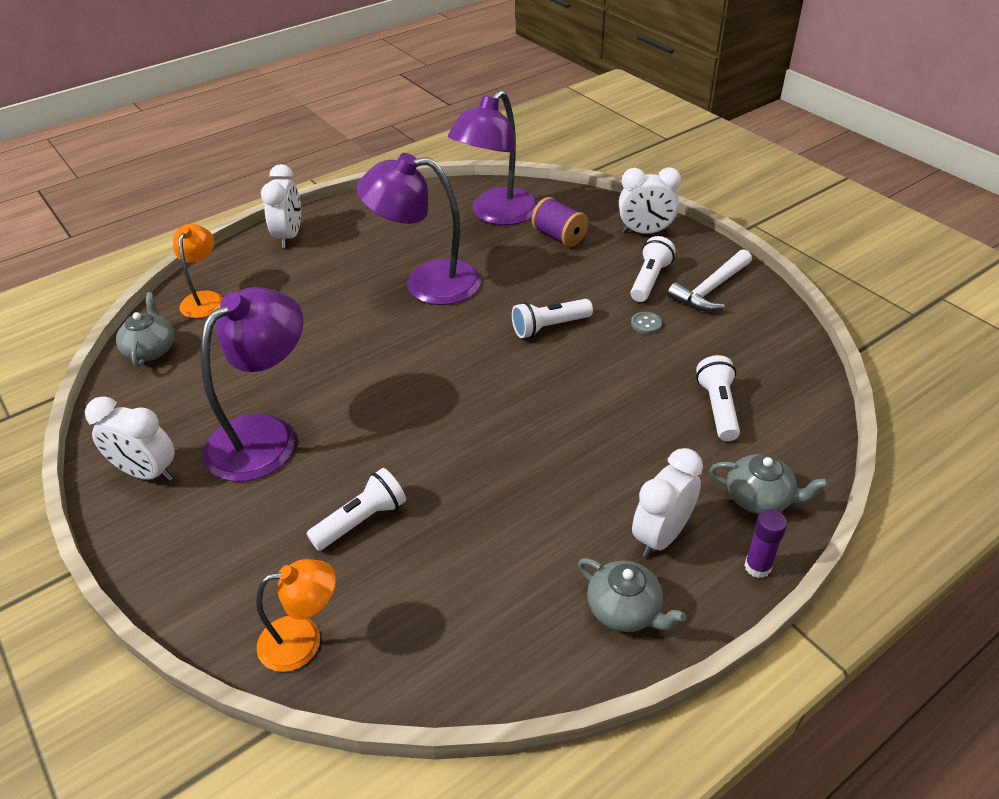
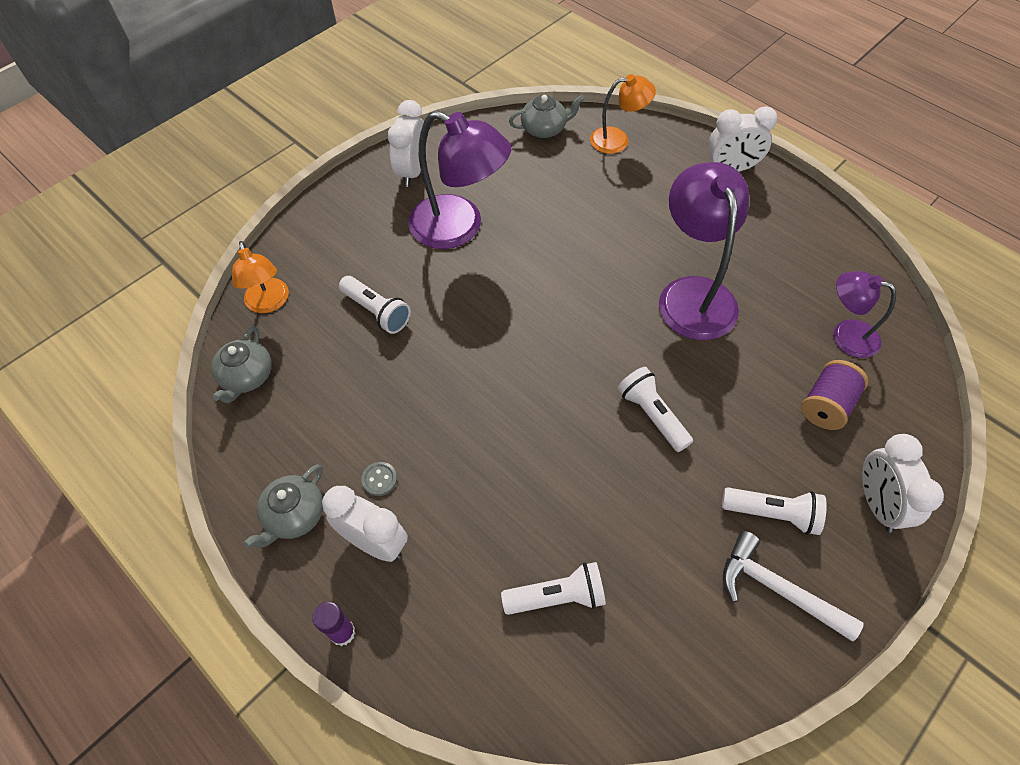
camera: 80 degrees right, 15 degrees up
purple lamp [448,90,538,225] -> purple lamp [833,271,896,358], size x0.57
grey button [631,312,662,334] -> grey button moved to [361,462,397,496]
grey teapot [710,454,828,514] -> grey teapot moved to [211,326,272,403]

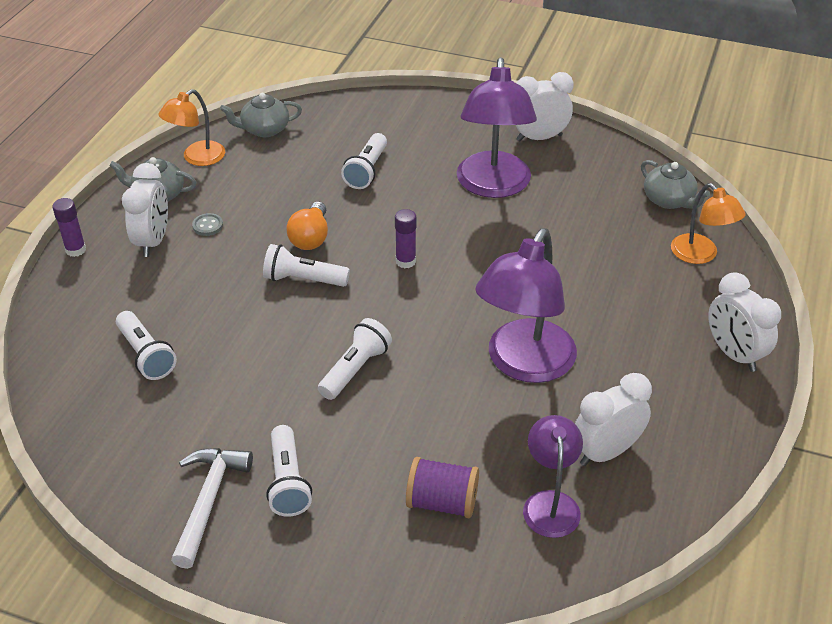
camera: 65 degrees right, 15 degrees down
orange lamp [232,241,289,313] -> orange lamp moved to [158,89,225,166]
purple lamp [659,162,749,340] -> purple lamp turned 150 degrees clockwise [475,228,577,383]
white clock [862,434,944,533] -> white clock moved to [575,373,652,466]
none -> white flashlight [263,244,350,287]
none -> orange light bulb [286,202,328,250]
none -> purple glue stick [395,209,417,268]

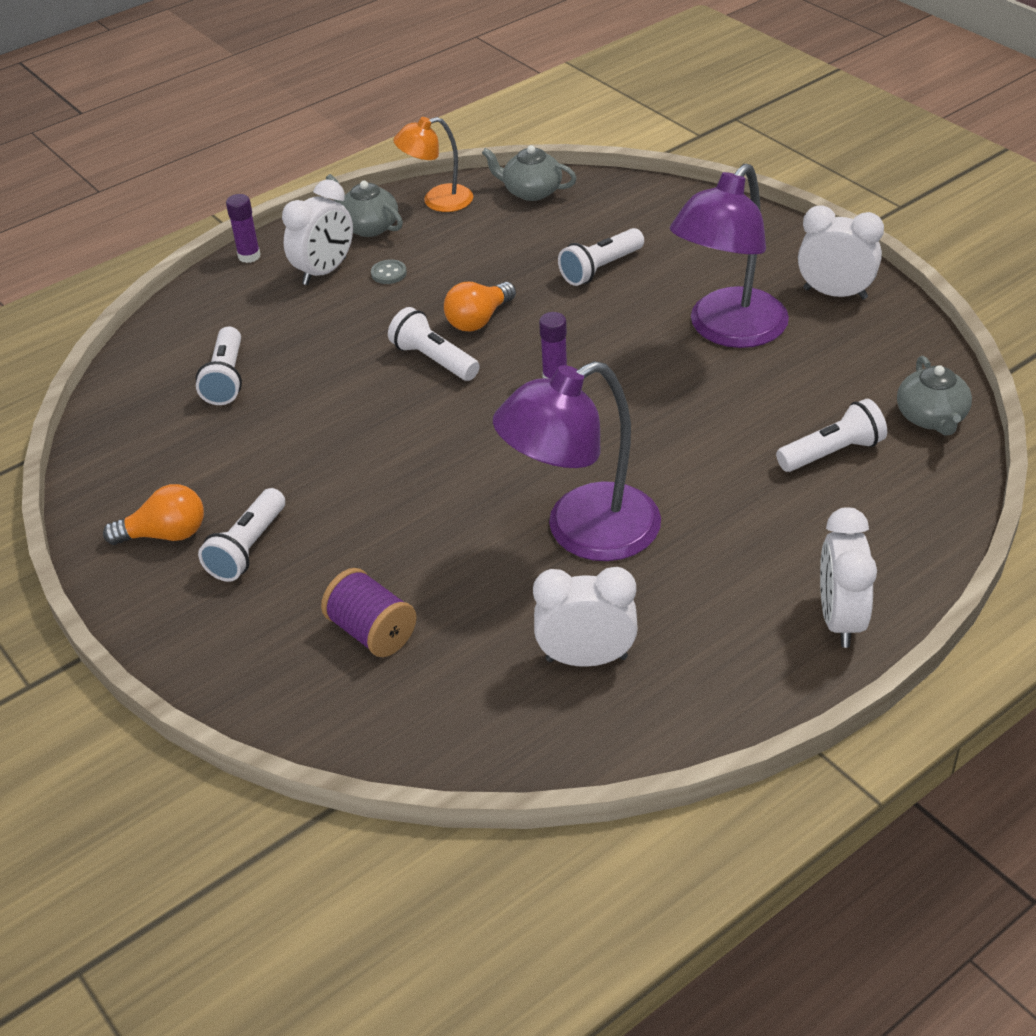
camera: 35 degrees right, 0 degrees up
white hammer [171,448,253,569] -> orange light bulb [103,484,204,545]
white flashlight [318,318,392,400] -> white flashlight moved to [776,399,887,472]
purple lamp [523,415,583,538] -> none
orange lamp [671,183,746,264] -> none

